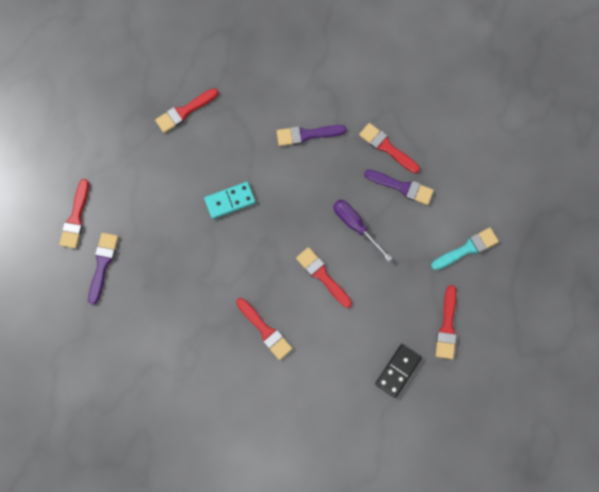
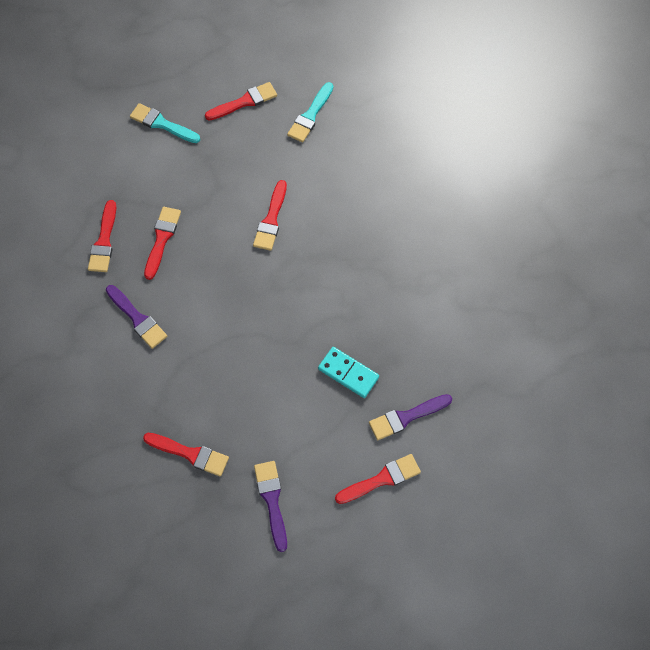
camera: 125 degrees left, 10 degrees down
turquoise domino [204,182,256,219] -> turquoise domino moved to [318,347,379,398]
red brush [236,298,292,360] -> red brush moved to [144,207,181,280]
purple screwdriver [333,200,392,262] -> none
purple brush [364,170,434,205] -> purple brush moved to [254,461,287,552]
black domino [375,344,422,398] -> turquoise brush [287,82,334,142]

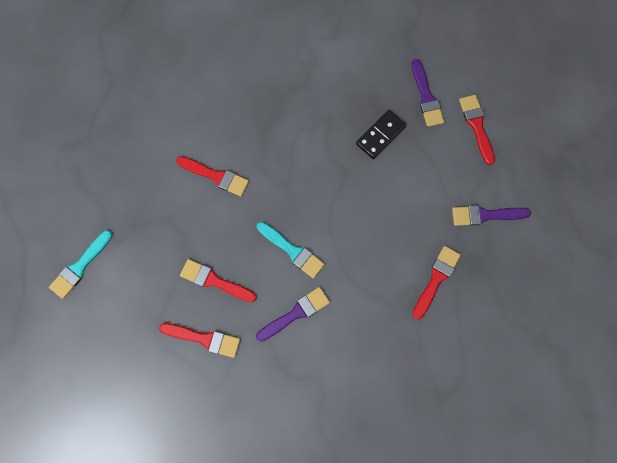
camera: 80 degrees left, 10 degrees up
red brush [205,82,277,120] -> none
turquoise brush [287,82,334,142] -> turquoise brush moved to [257,222,325,278]
turquoise domino [318,347,379,398] -> black domino [356,110,406,159]

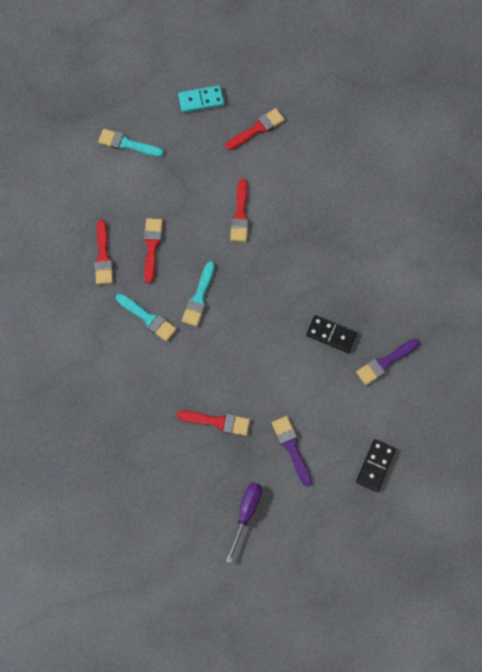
camera: 70 degrees right, 5 degrees down
purple brush [256,287,330,342] -> turquoise brush [116,293,177,341]
red brush [459,95,495,165] -> red brush moved to [225,108,285,150]
none -> turquoise domino [178,85,224,113]
none -> purple screwdriver [226,482,262,563]
none -> black domino [356,439,396,492]

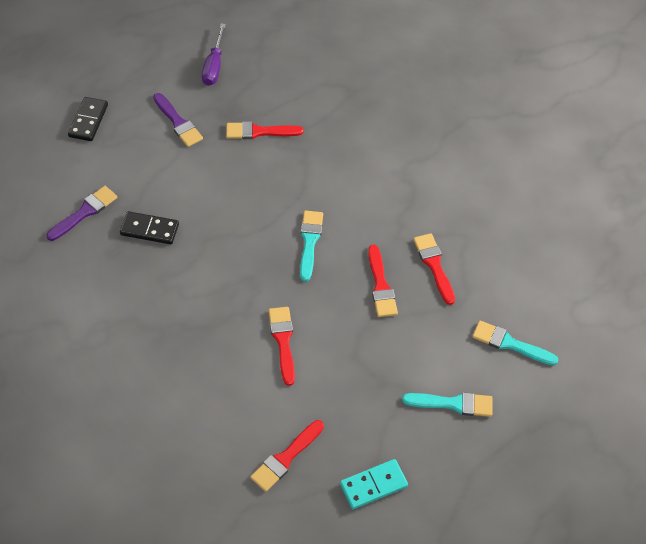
camera: 165 degrees right, 15 degrees down
turquoise brush [116,293,177,341] -> turquoise brush moved to [472,320,558,366]

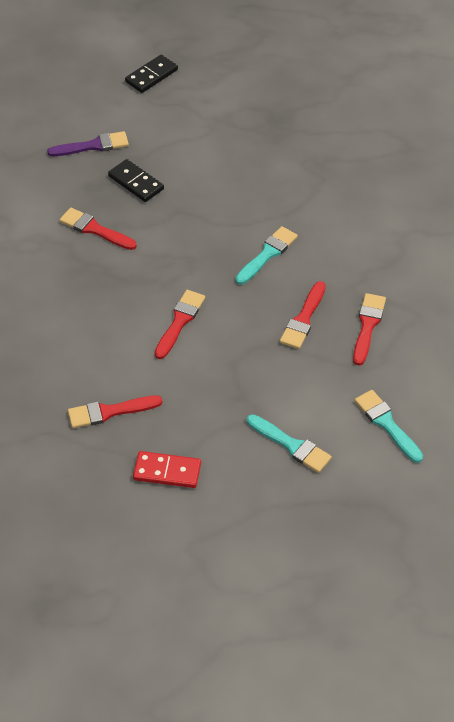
camera: 35 degrees right, 5 degrees down
purple brush [153,93,203,147] -> none
purple screwdriver [202,23,226,86] -> none
red brush [226,121,303,139] -> red brush moved to [60,208,137,250]
turquoise domino [340,459,408,509] -> red domino [133,451,201,488]

